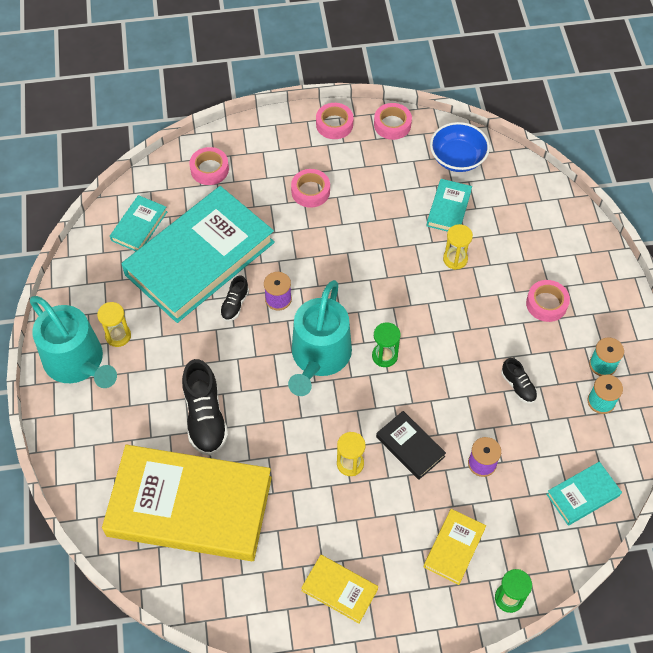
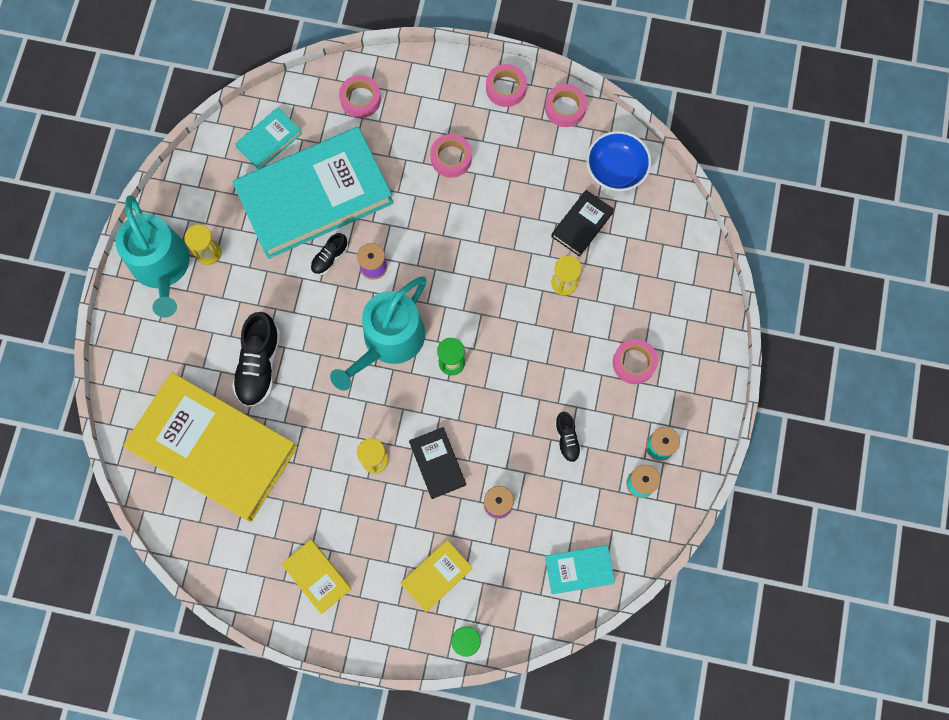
camera: 20 degrees right, 15 degrees up
turquoise book [427,179,472,232] -> black book [551,190,614,257]

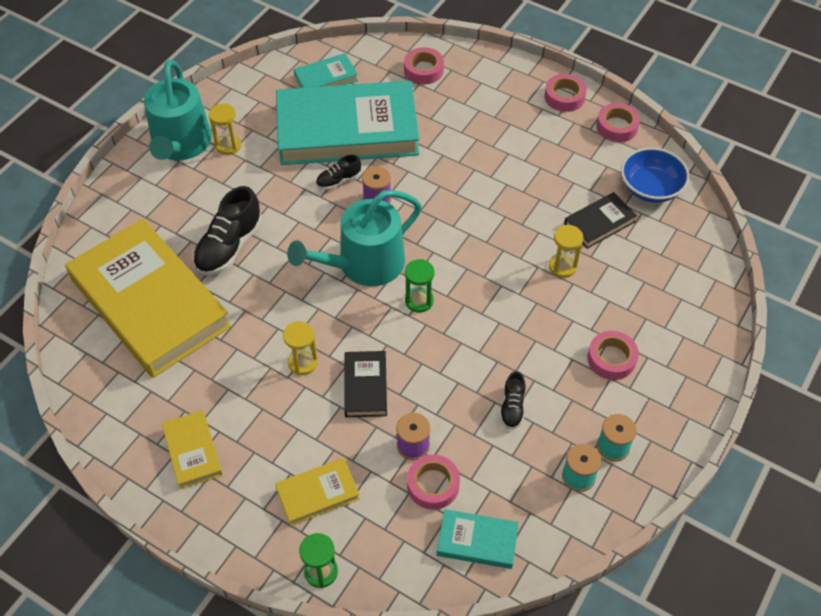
camera: 20 degrees right, 20 degrees down
pink tape [430,134,472,177] -> pink tape moved to [407,454,460,510]

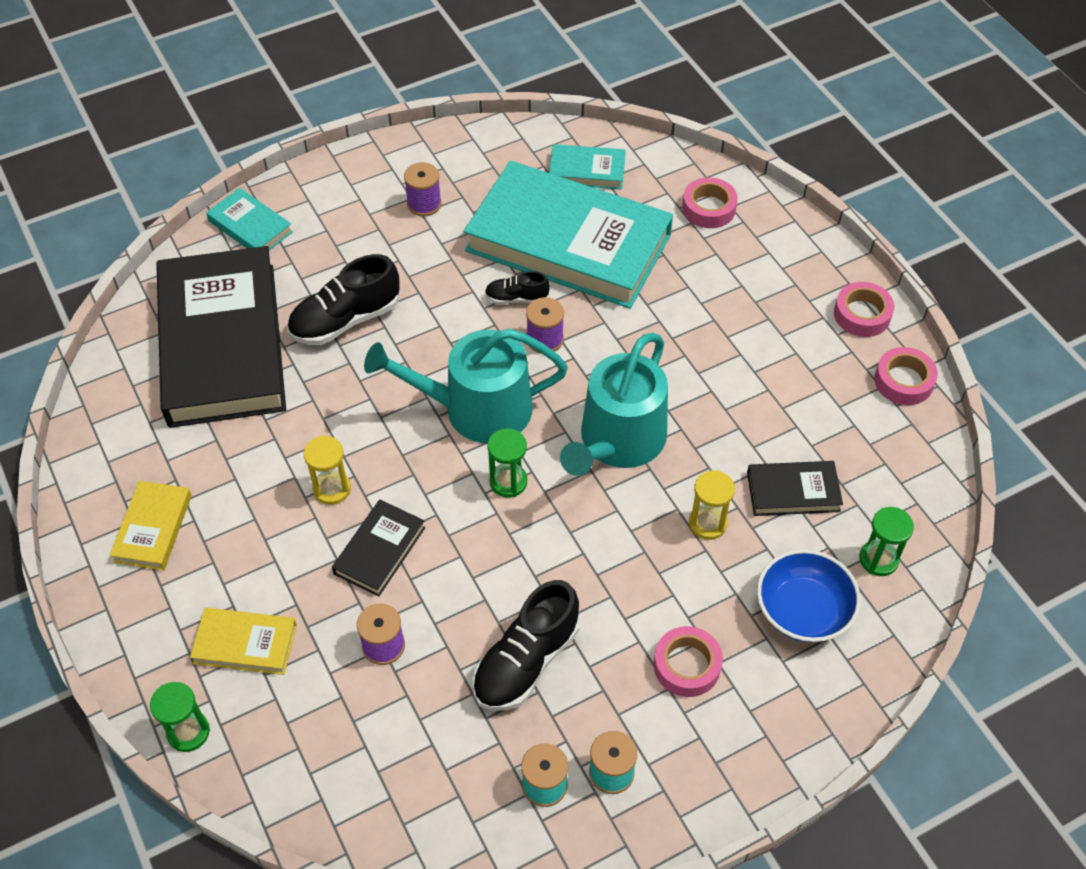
camera: 30 degrees right, 0 degrees up
yellow book [65,219,231,378] -> black book [156,246,286,428]
turquoise watering can [144,60,212,160] -> turquoise watering can moved to [560,333,668,476]
yellow hourglass [209,103,241,155] -> purple spool [404,162,442,216]
pink tape [407,454,460,510] -> none
turquoise book [437,509,519,569] -> turquoise book moved to [206,188,293,250]
black shoe [500,371,526,429] -> black shoe [472,580,579,710], size x1.87
blue bowl [621,147,690,203] -> blue bowl moved to [757,549,861,643]
none -> green hourglass [859,507,914,576]

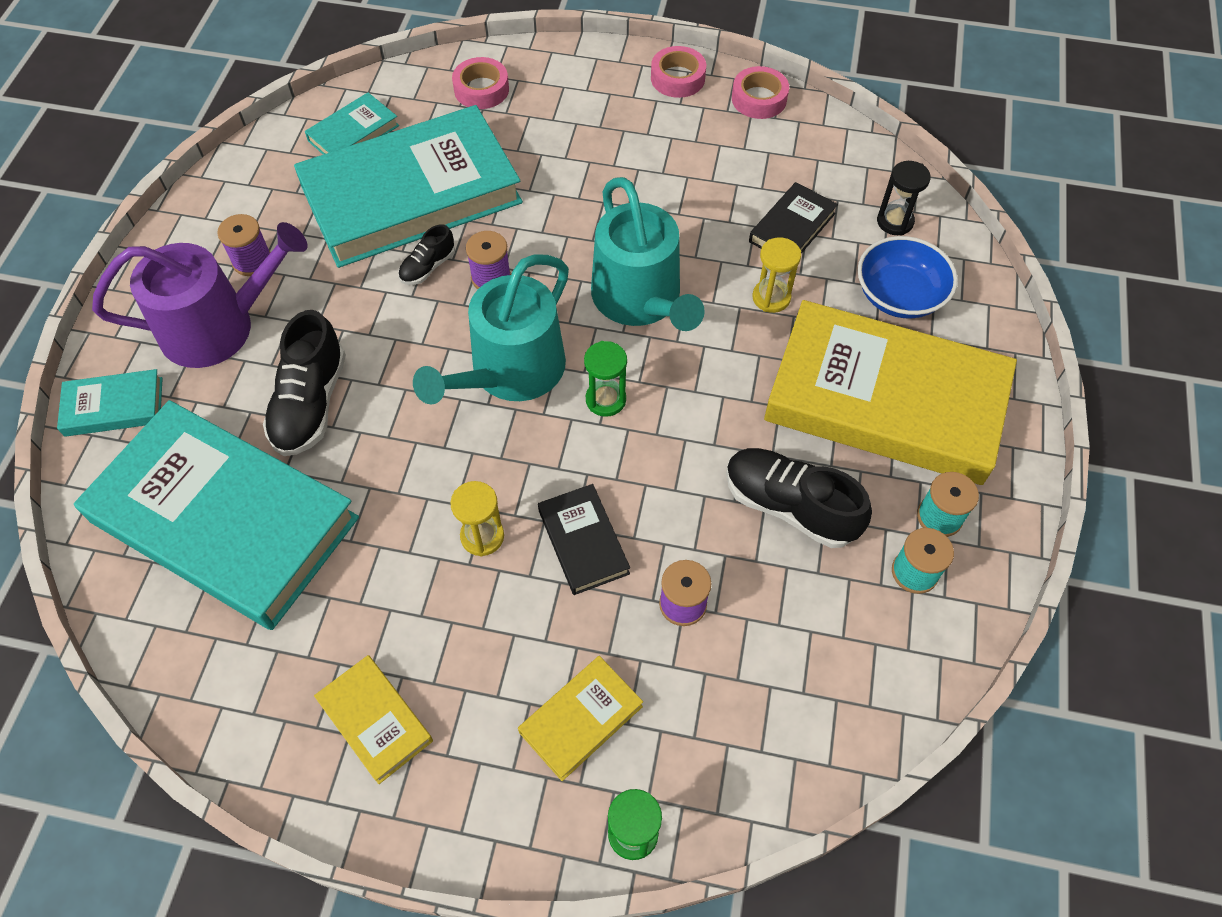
camera: 50 degrees left, 5 degrees up
black book [156,246,286,428] -> turquoise book [74,400,359,630]
black shoe [472,580,579,710] -> black shoe turned 135 degrees clockwise [726,448,872,548]
pink tape [654,626,723,697] -> yellow book [764,300,1017,485]
green hourglass [859,507,914,576] -> black hourglass [877,161,931,235]
none -> purple watering can [92,222,308,368]

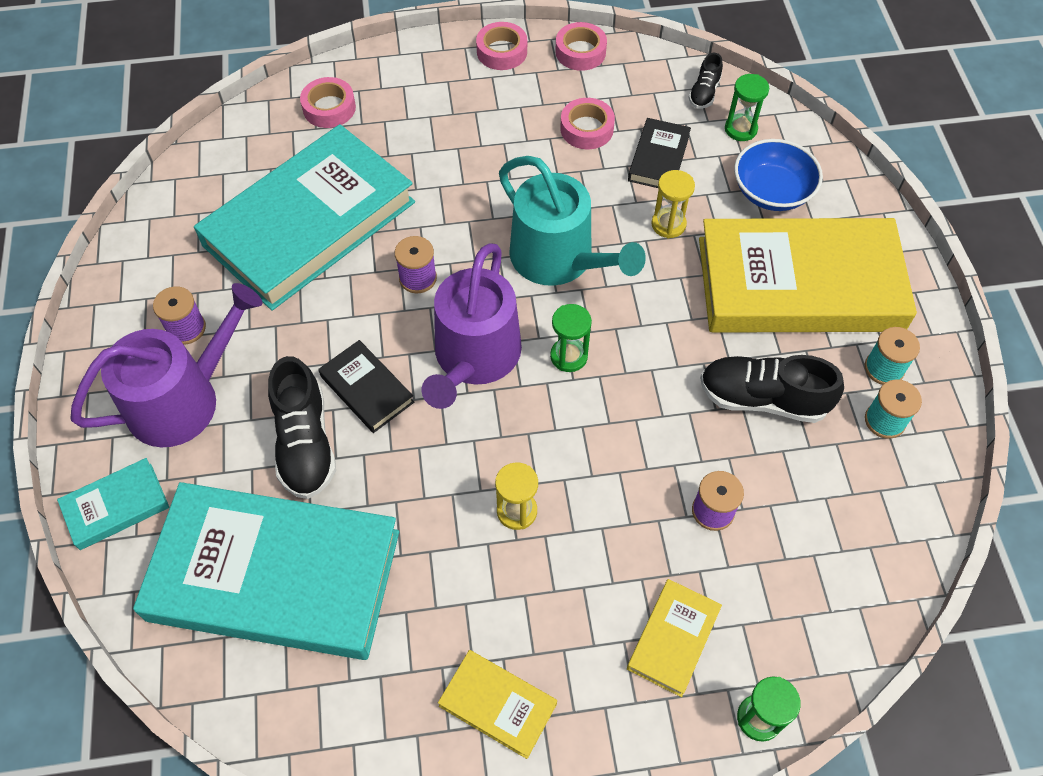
camera: 20 degrees left, 0 degrees up
turquoise book [305,93,399,155] -> none
black shoe [398,224,455,285] -> black shoe moved to [688,53,723,109]
turquoise watering can [413,254,569,404] -> purple watering can [422,243,522,409]
black book [538,484,630,595] -> black book moved to [318,340,414,433]
black hourglass [877,161,931,235] -> green hourglass [725,74,769,141]
none -> pink tape [560,98,615,149]

